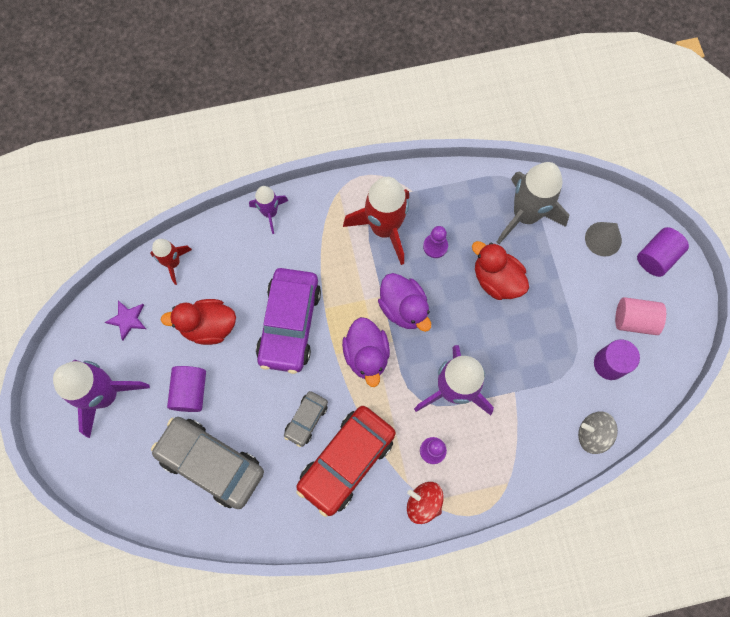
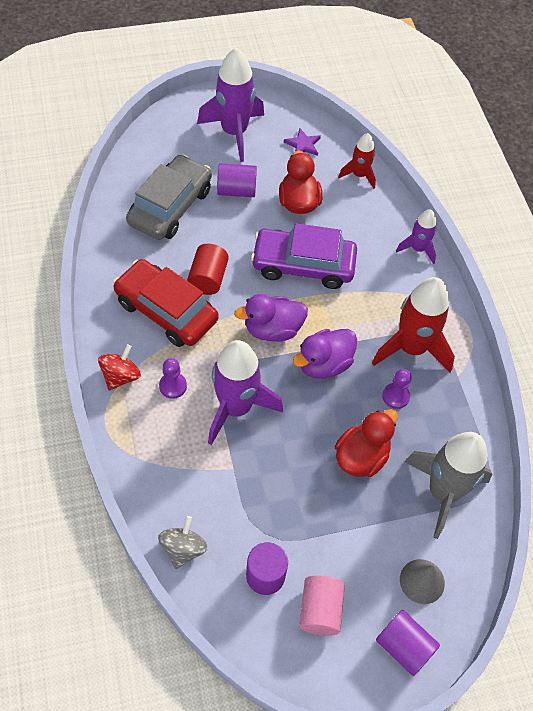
camera: 85 degrees right, 15 degrees down
grey car [284,391,328,447] -> red cylinder [187,244,229,295]

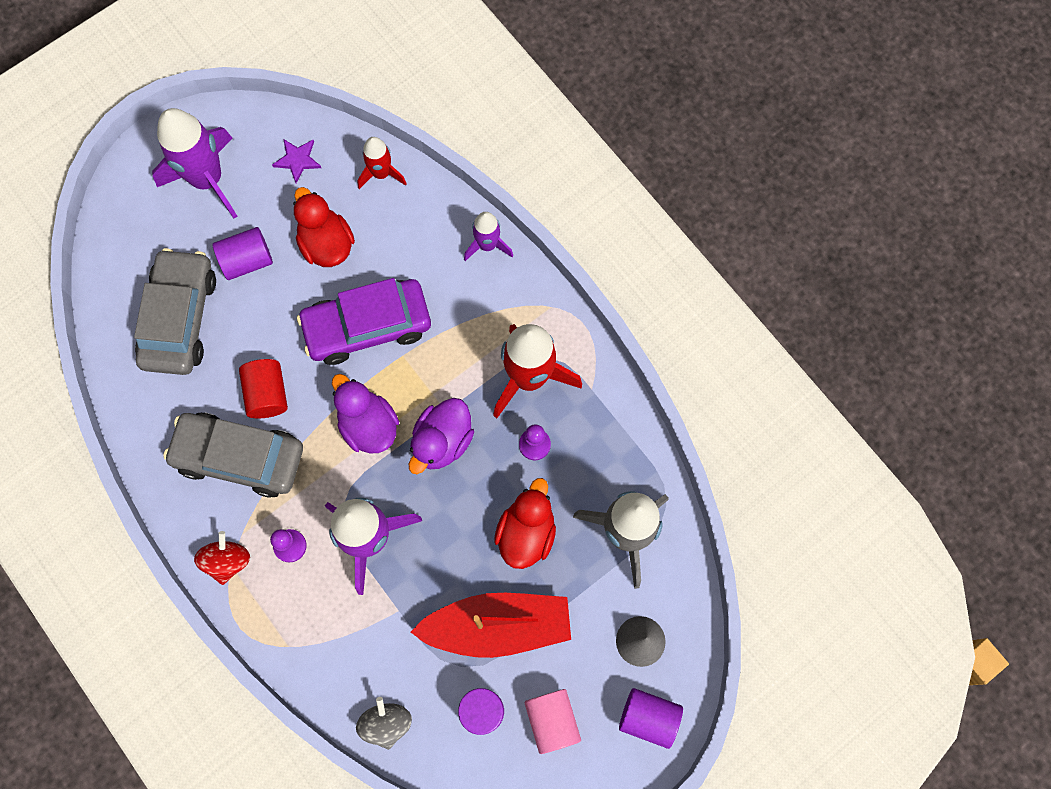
camera: 20 degrees left, 15 degrees up
red car [113,259,218,347] -> grey car [163,412,303,498]
purple duck [234,294,308,342] -> purple duck turned 90 degrees clockwise [332,374,399,454]
none -> red boat [411,593,571,658]

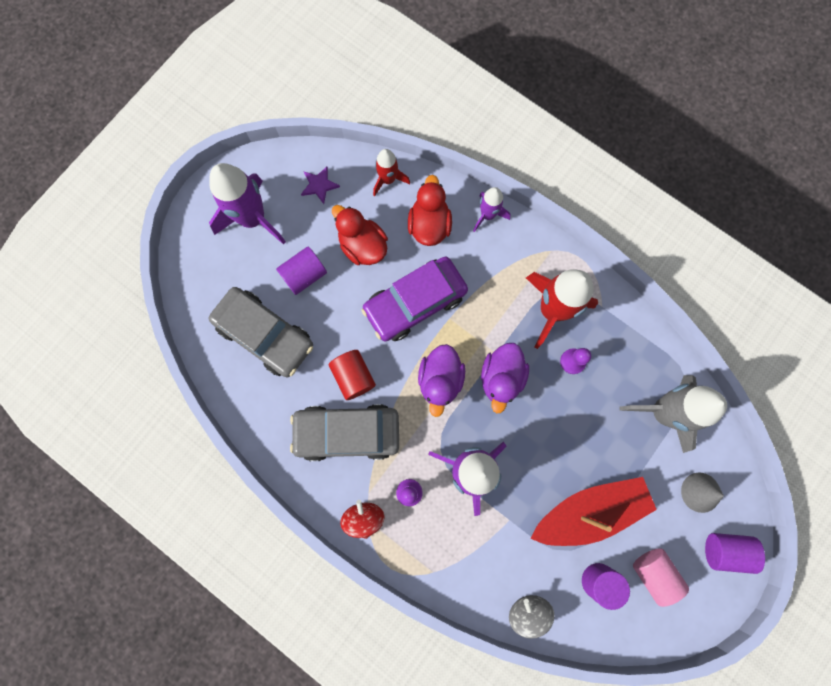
camera: 15 degrees left, 5 degrees up
grey car [134,248,216,375] -> grey car turned 135 degrees clockwise [209,287,313,377]
purple duck [332,374,399,454] -> purple duck turned 120 degrees counterclockwise [418,344,465,417]
red duck [494,478,556,569] -> red duck moved to [408,175,452,246]

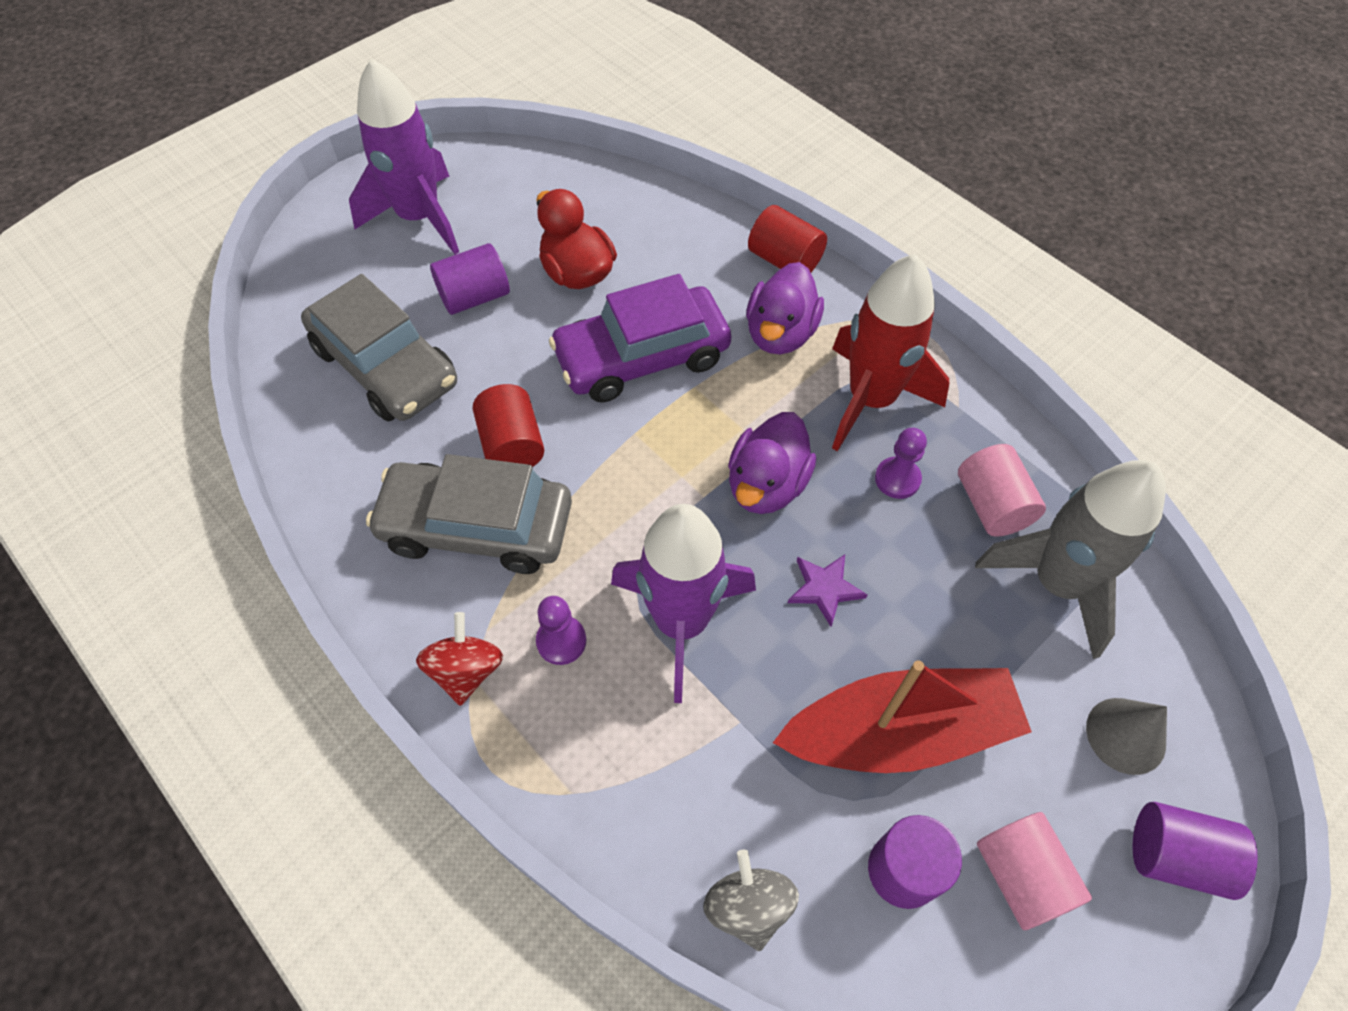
camera: 10 degrees right, 20 degrees down
purple star [301,167,340,204] -> purple star moved to [788,554,867,626]
red rocket [373,149,410,196] -> none
red duck [408,175,452,246] -> none
purple duck [418,344,465,417] -> purple duck moved to [746,262,824,354]
purple rocket [473,187,510,232] -> red cylinder [748,205,827,272]
none -> pink cylinder [958,444,1046,537]

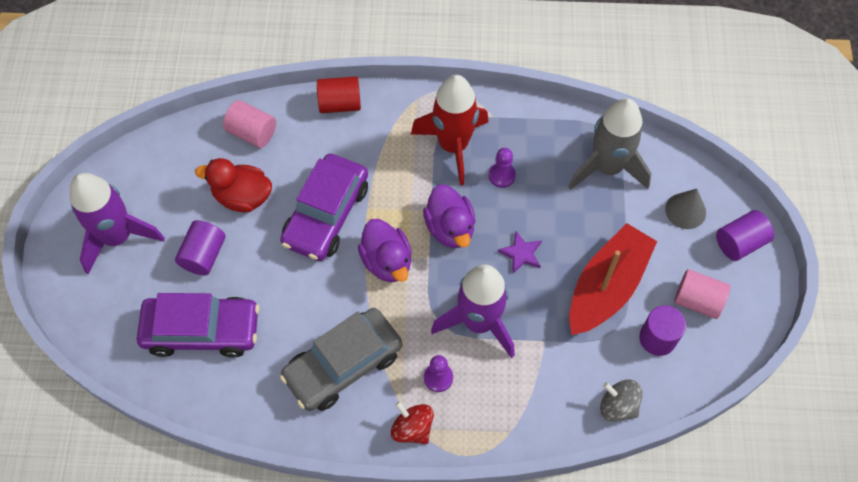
camera: 45 degrees left, 5 degrees up
grey car [301,274,457,422] -> purple car [137,293,259,358]
red cylinder [473,384,544,467] -> none
purple duck [746,262,824,354] -> purple duck moved to [358,219,412,282]
pink cylinder [958,444,1046,537] -> pink cylinder moved to [223,100,276,148]

